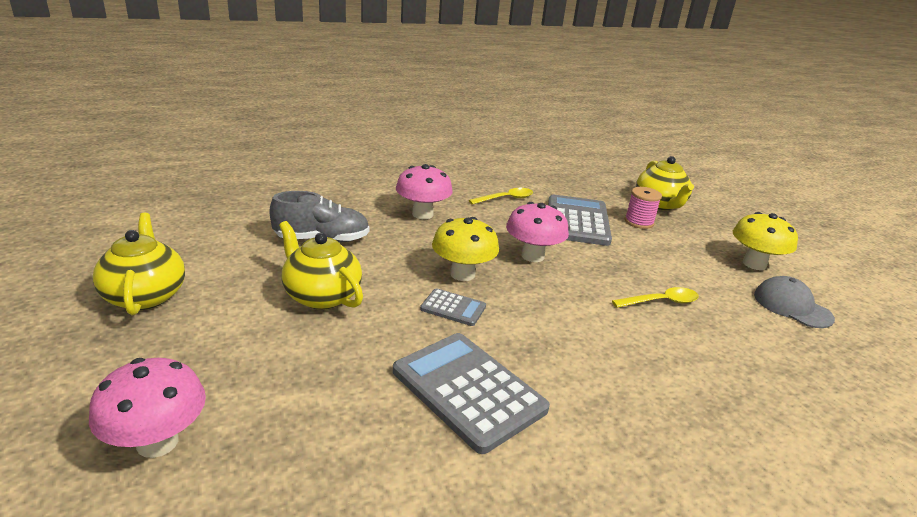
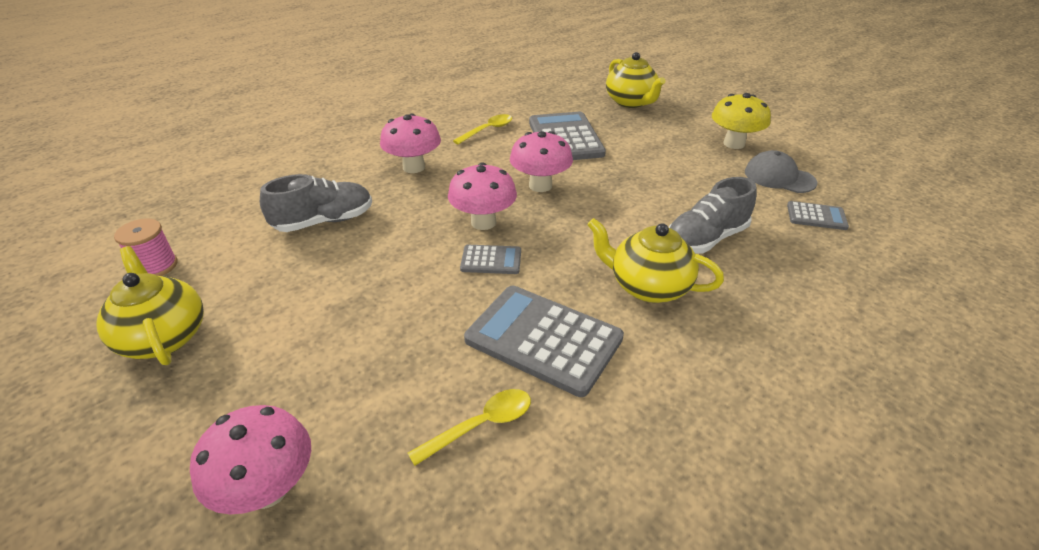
camera: 15 degrees left, 10 degrees up
yellow teapot [279,221,363,310] -> yellow teapot moved to [587,218,724,303]
yellow mushroom [432,217,499,281] -> pink mushroom [448,162,517,230]
yellow spoon [612,287,699,308] -> yellow spoon moved to [408,389,531,466]
pink spool [625,187,662,229] -> pink spool moved to [114,218,177,276]
none -> grey shoe [668,177,757,254]
none -> grey calculator [787,201,849,230]

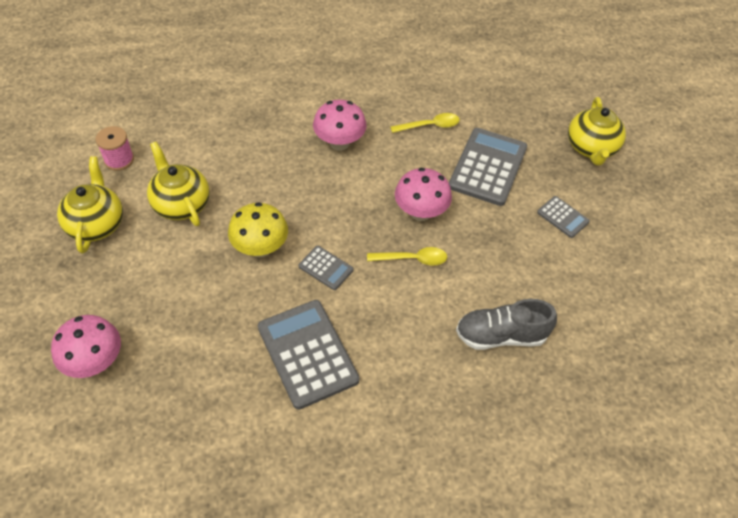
camera: 30 degrees right, 15 degrees up
grey shoe [260,174,372,232] -> none
yellow spoon [408,389,531,466] -> yellow spoon moved to [367,247,447,266]
pink mushroom [448,162,517,230] -> none
yellow teapot [587,218,724,303] -> yellow teapot moved to [147,142,210,226]
yellow mushroom [712,93,771,149] -> yellow mushroom moved to [228,202,288,257]
grey cap [745,150,818,193] -> none
grey calculator [787,201,849,230] -> grey calculator moved to [537,196,590,238]

